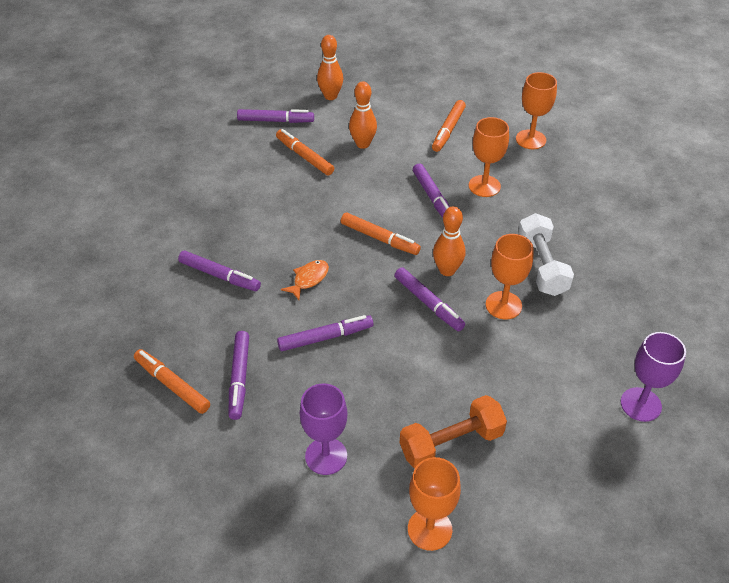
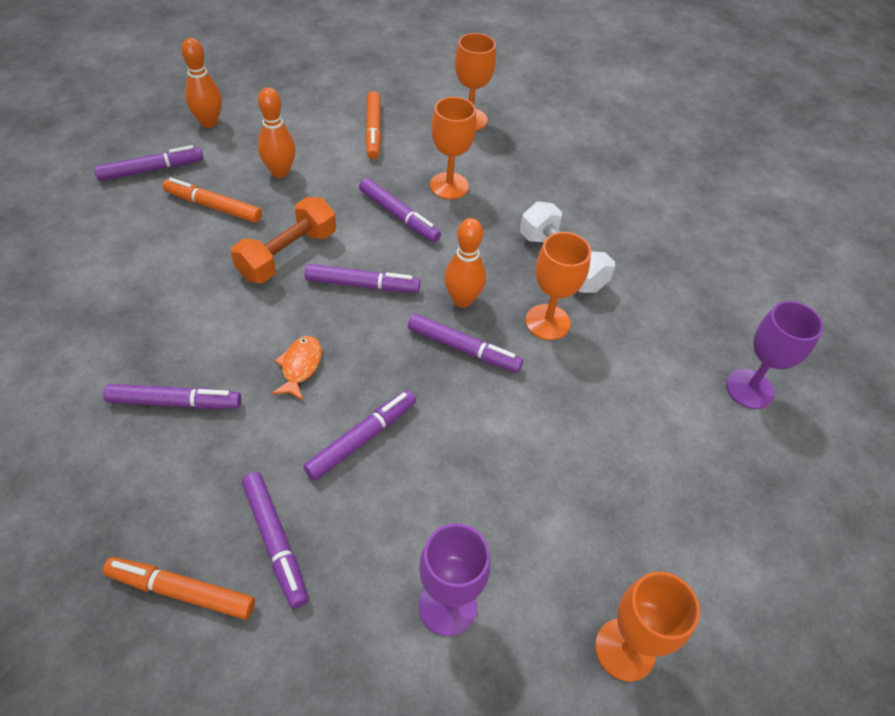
camera: 30 degrees left, 5 degrees up
orange marker [341,213,421,255] -> purple marker [304,264,420,293]
orange dumbbell [400,395,507,469] -> orange dumbbell moved to [231,197,336,283]

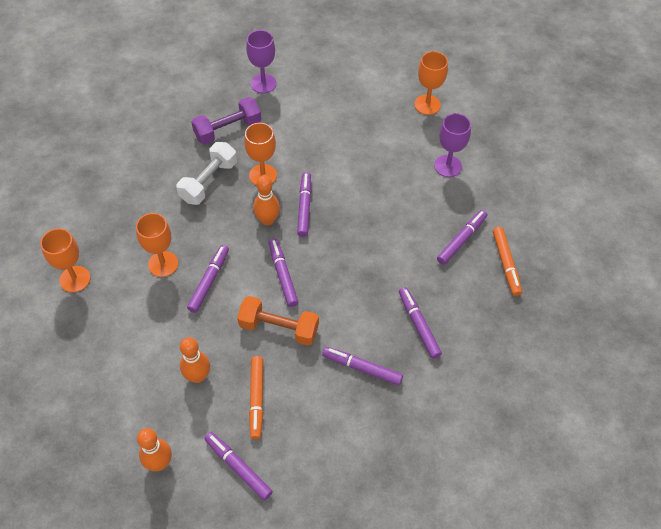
camera: 110 degrees left, 5 degrees up
orange fish [271,336,322,400] -> none
purple marker [303,390,416,480] -> purple marker moved to [322,347,403,386]
orange marker [365,91,381,159] -> none
none -> purple dumbbell [191,97,261,145]

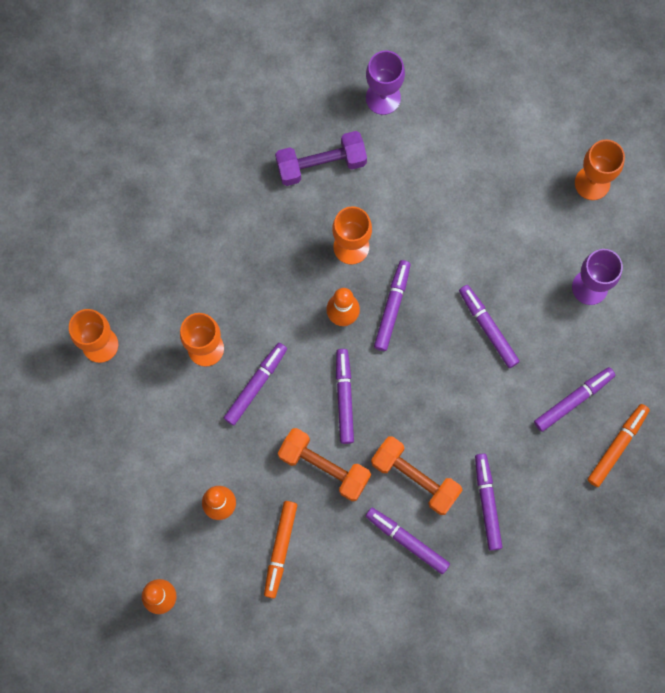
camera: 15 degrees right, 20 degrees up
white dumbbell [176,142,237,205] -> none
purple marker [204,432,273,501] -> purple marker moved to [459,285,520,368]
orange marker [493,227,522,296] -> orange marker turned 150 degrees counterclockwise [588,404,650,487]
none -> orange dumbbell [371,436,463,515]

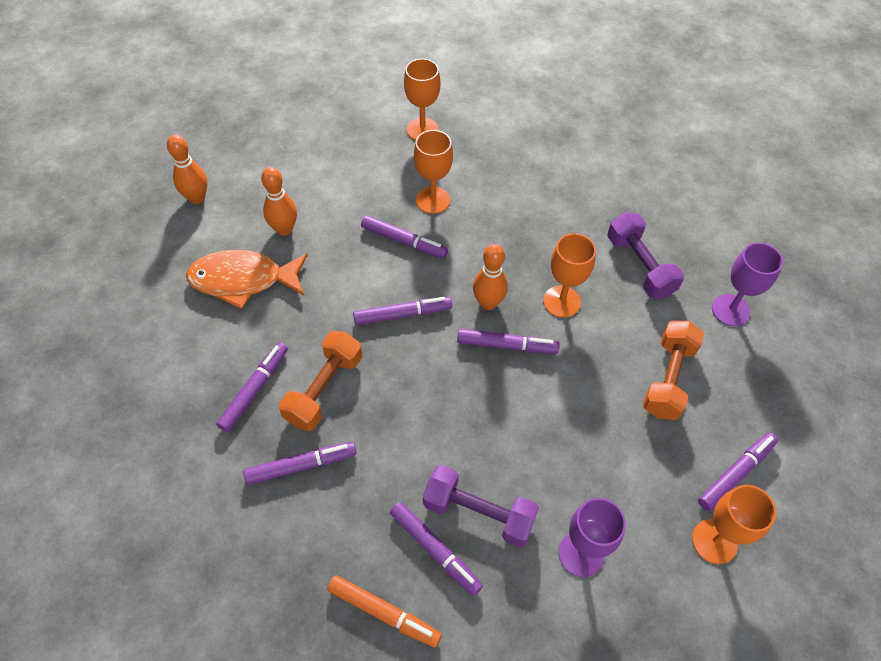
camera: 80 degrees right, 20 degrees down
orange marker [264,501,297,598] -> orange fish [186,250,308,309]
orange dumbbell [278,428,371,501] -> orange dumbbell moved to [643,321,704,420]
purple marker [459,285,520,368] -> purple marker moved to [698,432,778,511]
none -> purple dumbbell [423,465,539,547]

